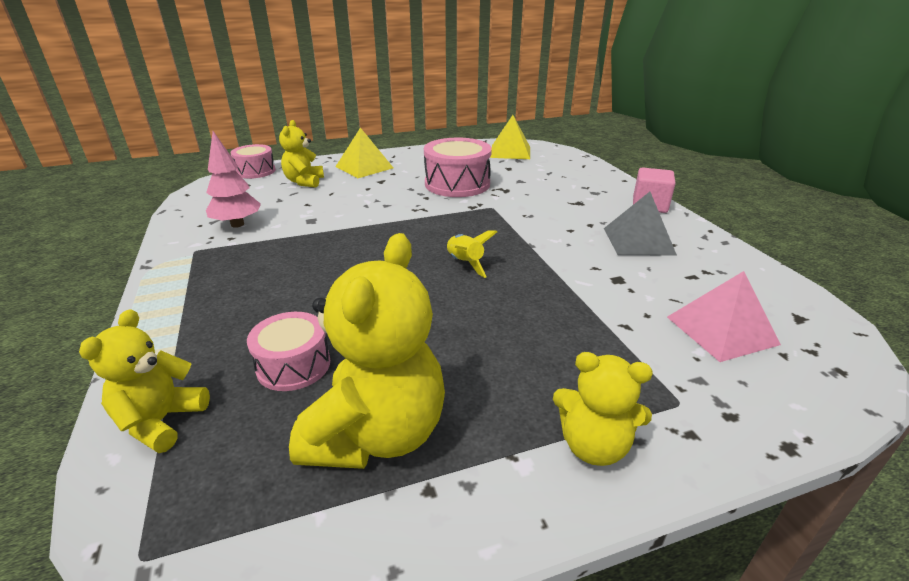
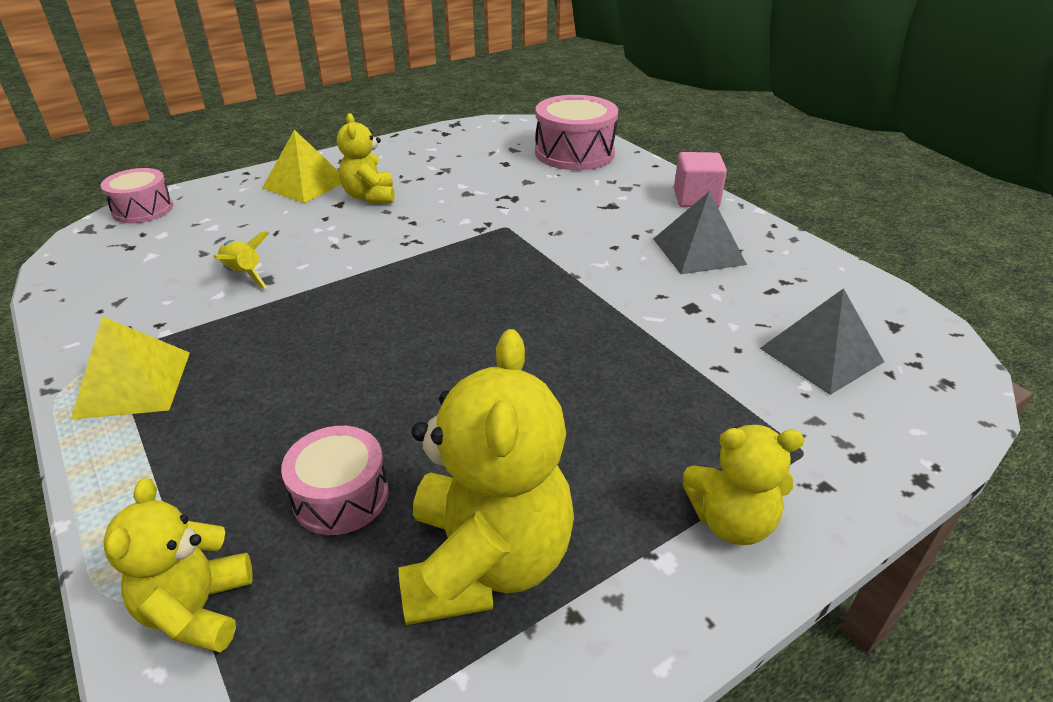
camera: 15 degrees left, 5 degrees up
pink tree [206,131,261,228] -> none
yellow teddy bear [279,120,324,187] -> yellow teddy bear moved to [337,113,395,203]
pink drum [424,138,492,197] -> pink drum moved to [535,95,618,170]
yellow rocket [446,230,497,278] -> yellow rocket moved to [214,232,269,289]
yellow pyramid [490,115,530,159] -> yellow pyramid moved to [71,316,190,420]
pink pyramid [667,271,781,362] -> grey pyramid [760,288,884,395]

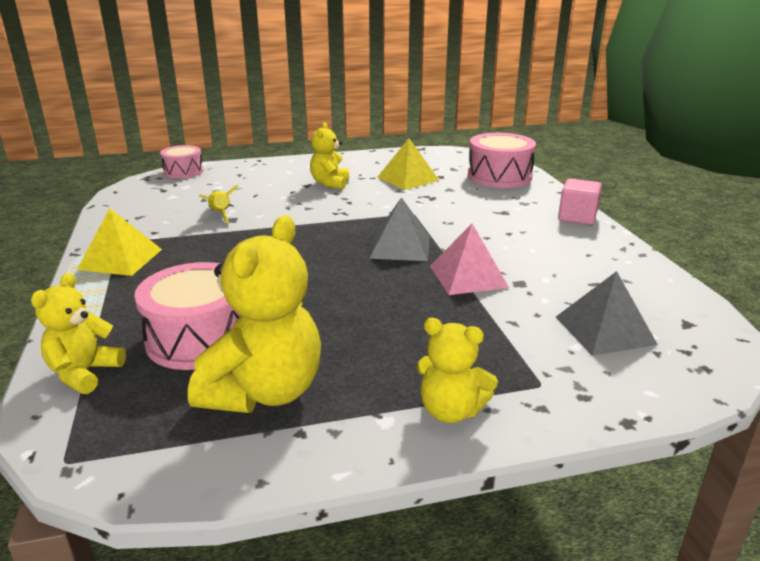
camera: 20 degrees right, 10 degrees down
yellow pyramid [262,130,341,203] -> yellow pyramid moved to [377,138,440,190]
pink drum [281,426,389,535] -> pink drum [134,262,241,370], size x1.63
grey pyramid [653,191,747,274] -> grey pyramid moved to [369,197,430,261]
none -> pink pyramid [430,224,509,295]

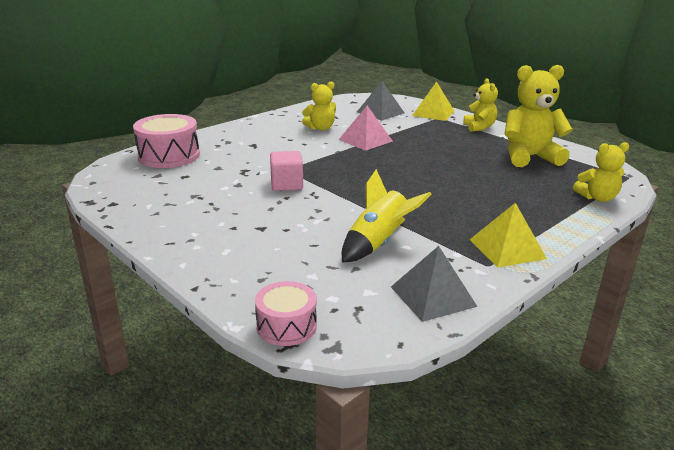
camera: 120 degrees left, 0 degrees up
pink drum [134,262,241,370] -> none
yellow rocket [199,185,239,224] -> yellow rocket [342,169,432,262], size x1.62
yellow teddy bear [310,122,349,189] -> yellow teddy bear moved to [302,82,336,131]
grey pyramid [369,197,430,261] -> grey pyramid moved to [391,246,478,322]
yellow pyramid [377,138,440,190] -> yellow pyramid moved to [412,81,454,121]
pink cube [558,178,602,225] -> pink cube moved to [270,151,303,191]

